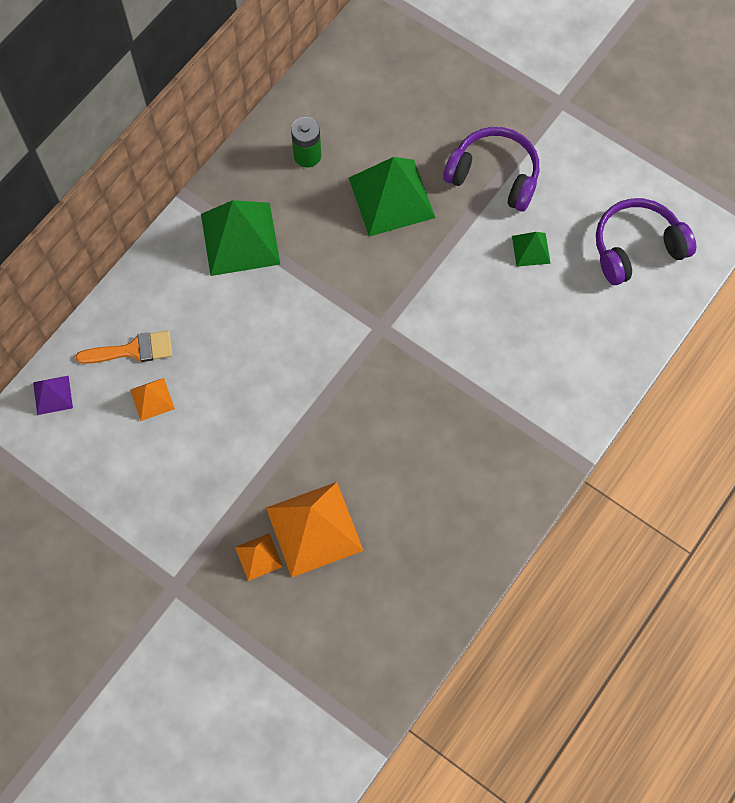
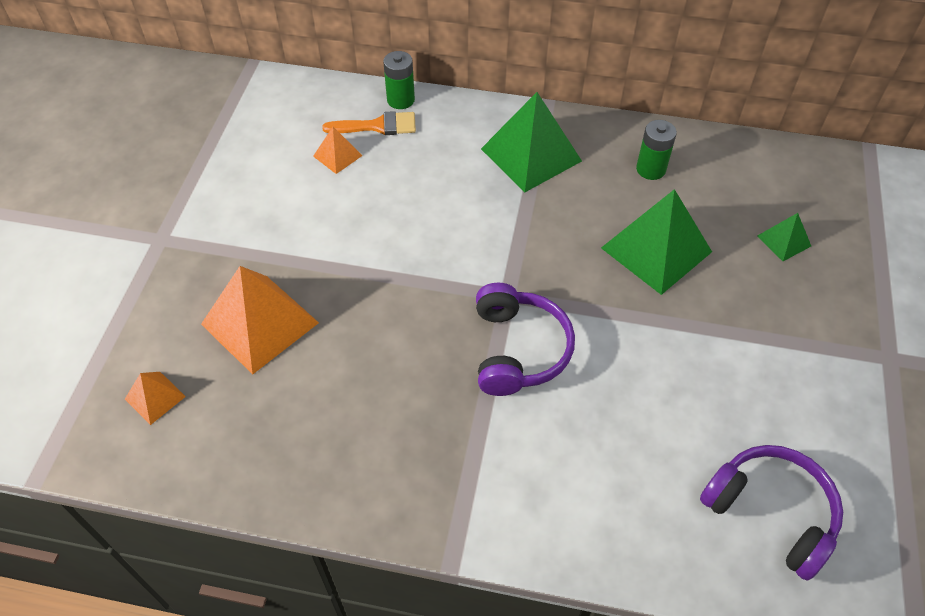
camera: 65 degrees right, 15 degrees down
purple pyramid [33,376,73,415] -> none
orange brush [76,331,172,364] -> orange brush turned 60 degrees counterclockwise [322,111,416,135]
orange pyramid [235,533,283,581] -> orange pyramid moved to [125,372,186,425]
purple headphones [443,127,539,212] -> purple headphones moved to [476,283,575,396]
green pyramid [512,232,551,267] -> green pyramid moved to [757,213,811,261]
none -> green battery [383,51,415,109]

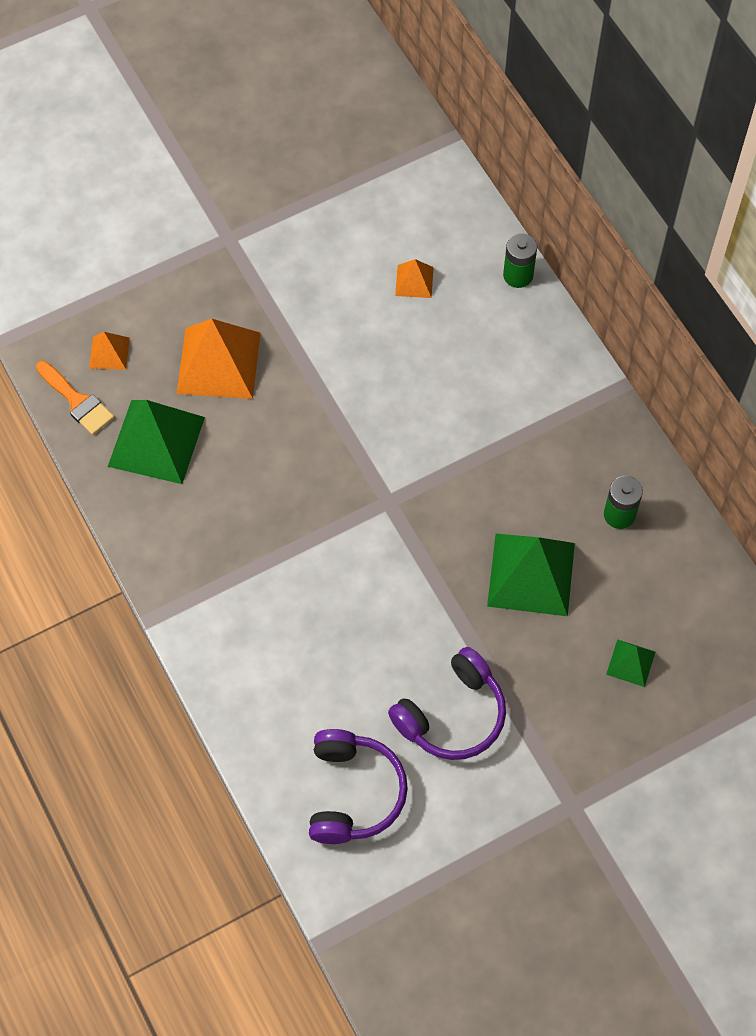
camera: 50 degrees right, 10 degrees up
orange brush [322,111,416,135] -> orange brush moved to [36,361,114,435]
purple headphones [476,283,575,396] -> purple headphones moved to [388,647,506,760]
green pyramid [481,92,582,192] -> green pyramid moved to [108,400,205,484]

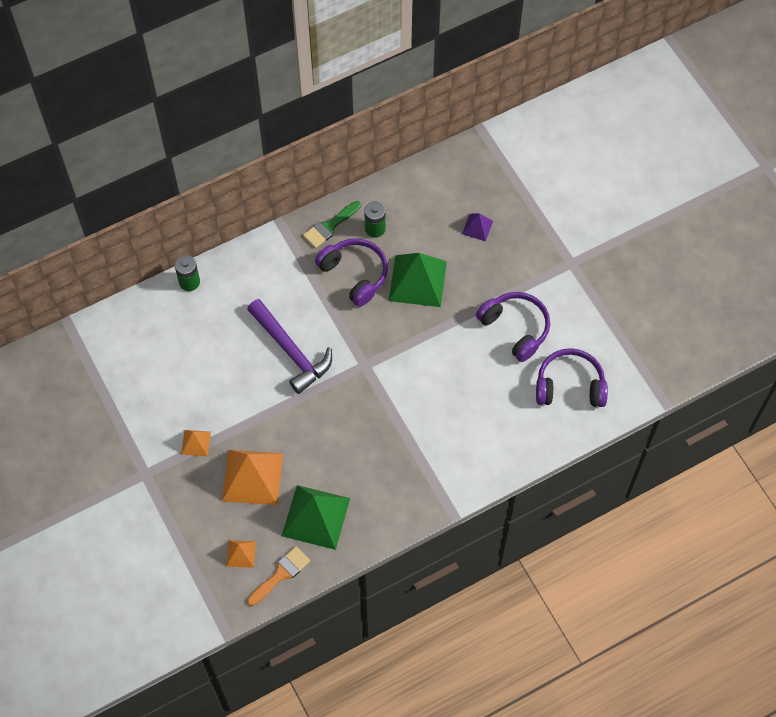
camera: 90 degrees left, 0 degrees up
orange pyramid [395,259,434,298] -> orange pyramid moved to [181,430,211,456]
green pyramid [606,639,655,687] -> purple pyramid [462,213,493,241]
none -> purple hammer [247,299,332,394]
none -> green brush [303,201,361,248]
none -> purple headphones [315,238,388,307]

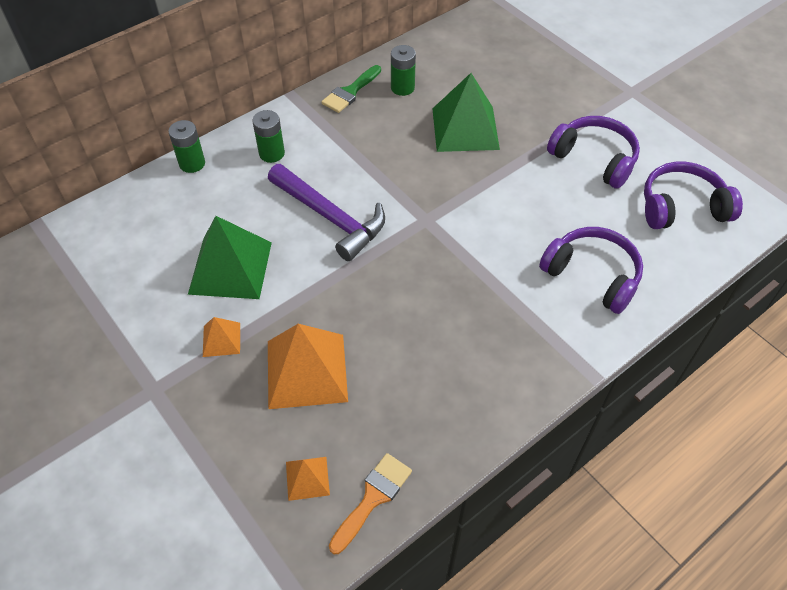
camera: 10 degrees left, 10 degrees down
green pyramid [282,485,350,550] -> green pyramid moved to [188,216,272,299]
purple headphones [315,238,388,307] -> purple headphones moved to [539,227,643,314]
purple pyramid [462,213,493,241] -> none
none -> green battery [252,110,285,163]

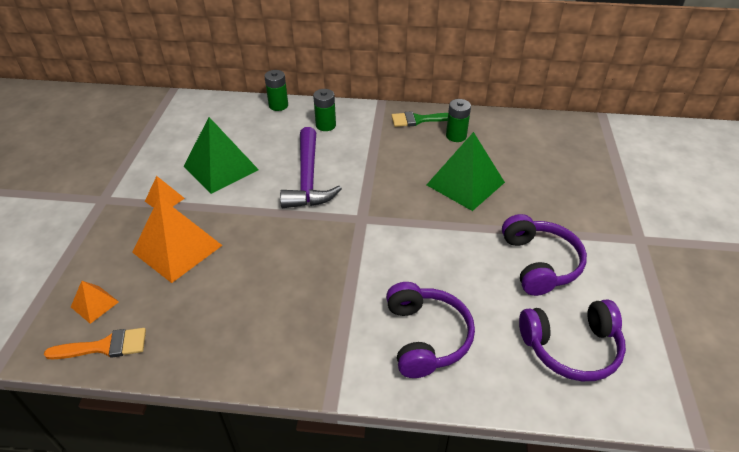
camera: 45 degrees right, 10 degrees down
purple headphones [644,162,743,229] -> purple headphones turned 135 degrees clockwise [519,300,626,381]

